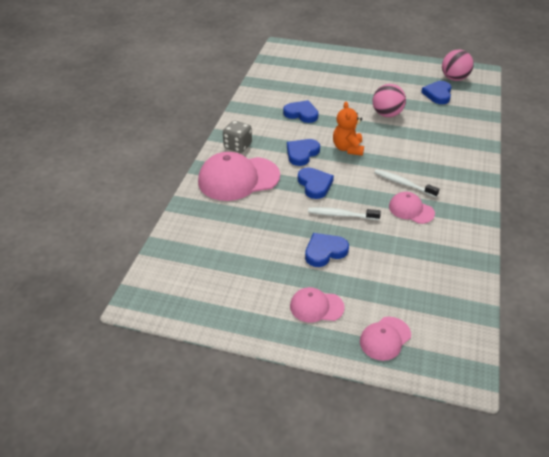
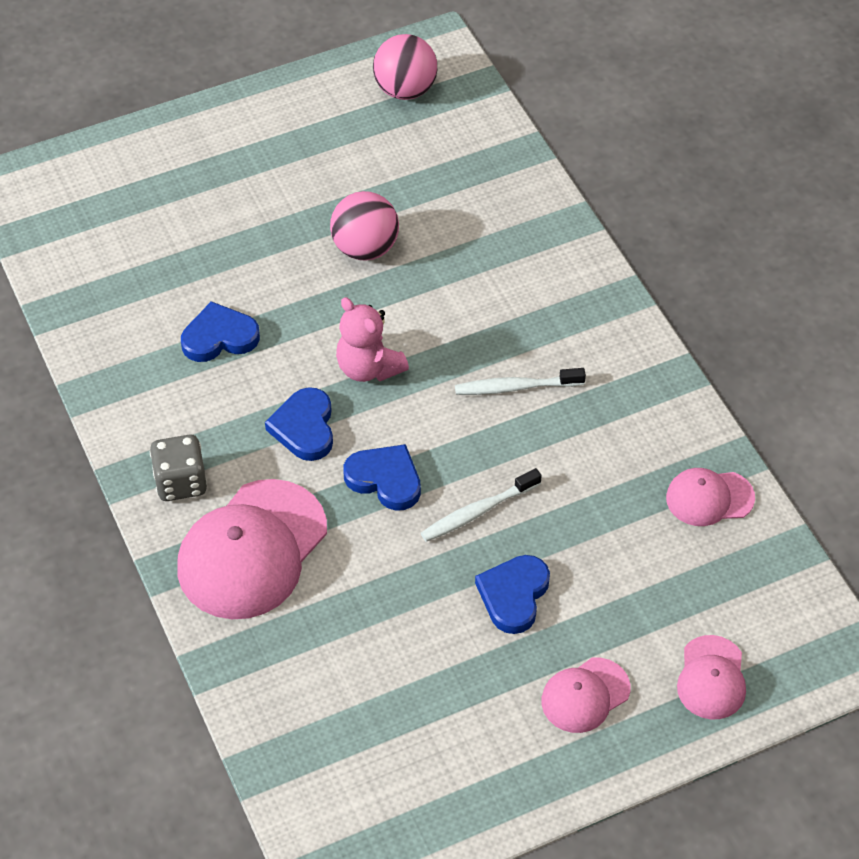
camera: 40 degrees left, 10 degrees up
orange teddy bear [333,102,364,156] -> pink teddy bear [336,297,409,382]
pink cap [389,192,435,224] -> pink cap moved to [666,468,755,526]
blue heart [421,81,451,104] -> none

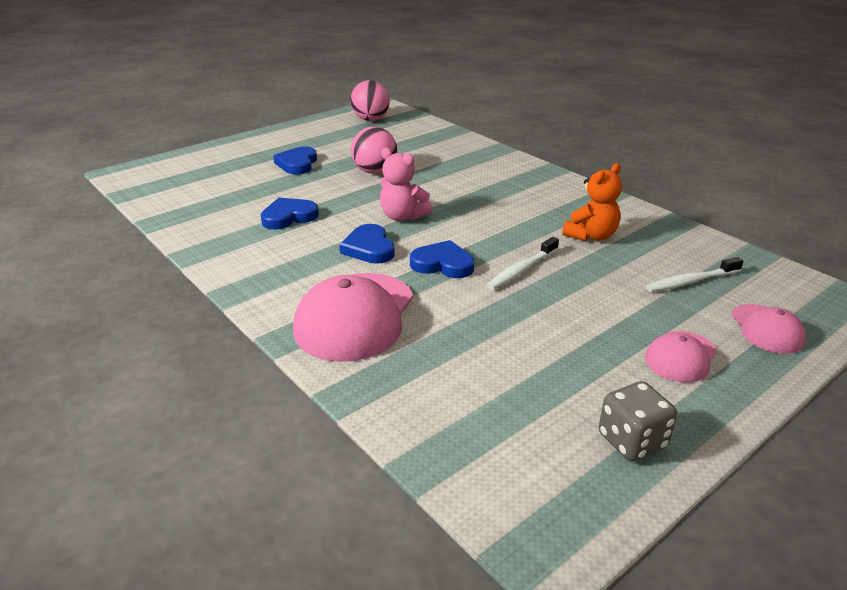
camera: 15 degrees left, 20 degrees down
grey dice [150,434,207,501] -> grey dice moved to [599,381,677,461]
white toothbrush [455,368,586,395] -> white toothbrush moved to [646,257,743,292]
blue heart [475,555,550,634] -> blue heart moved to [273,146,317,175]
pink cap [666,468,755,526] -> none
none -> orange teddy bear [562,163,622,241]

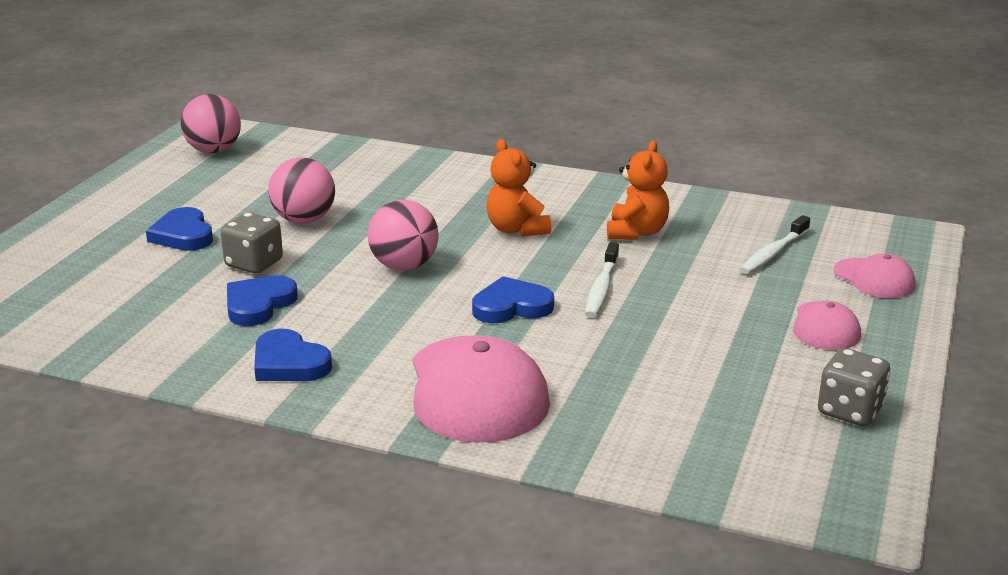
camera: 30 degrees left, 5 degrees down
blue heart [339,224,395,264] -> blue heart moved to [254,329,332,381]
pink teddy bear [380,148,432,221] -> pink ball [368,200,439,271]
none -> grey dice [221,212,283,274]
none -> orange teddy bear [487,139,551,236]

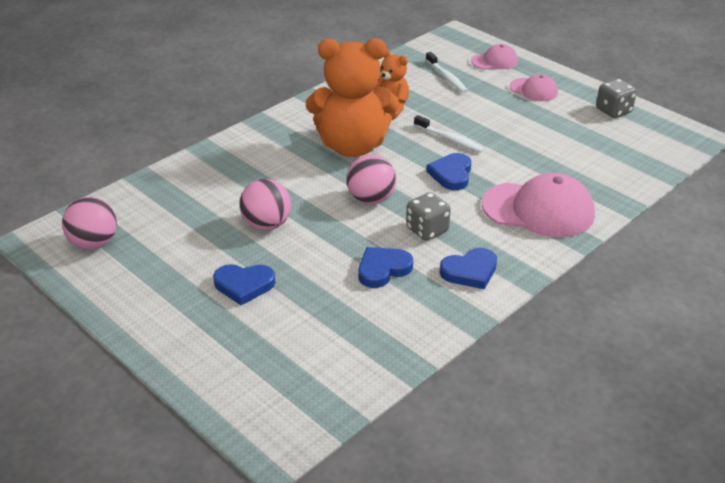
camera: 65 degrees left, 10 degrees up
grey dice [221,212,283,274] -> grey dice moved to [406,192,451,241]
blue heart [227,275,298,326] -> blue heart turned 90 degrees clockwise [358,247,413,288]
orange teddy bear [487,139,551,236] -> orange teddy bear [306,39,400,157], size x1.95

